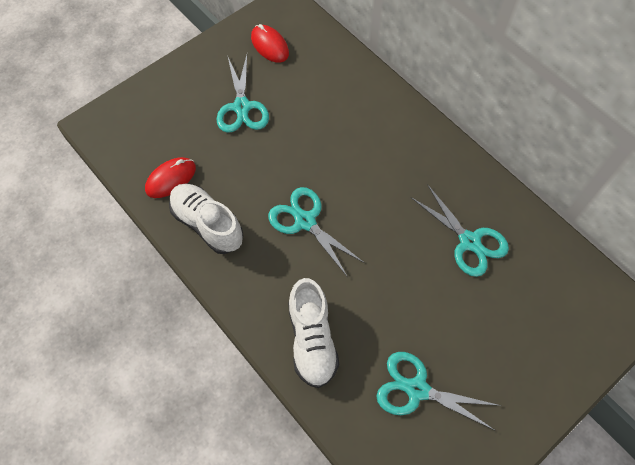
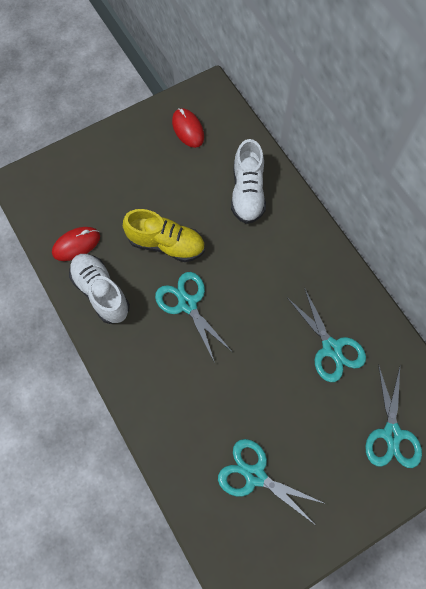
camera: 10 degrees right, 5 degrees up
turquoise scissors [216,55,269,133] -> turquoise scissors moved to [365,364,422,468]
white shoe [288,278,339,388] -> white shoe moved to [231,139,266,224]
none -> yellow shoe [123,209,205,262]

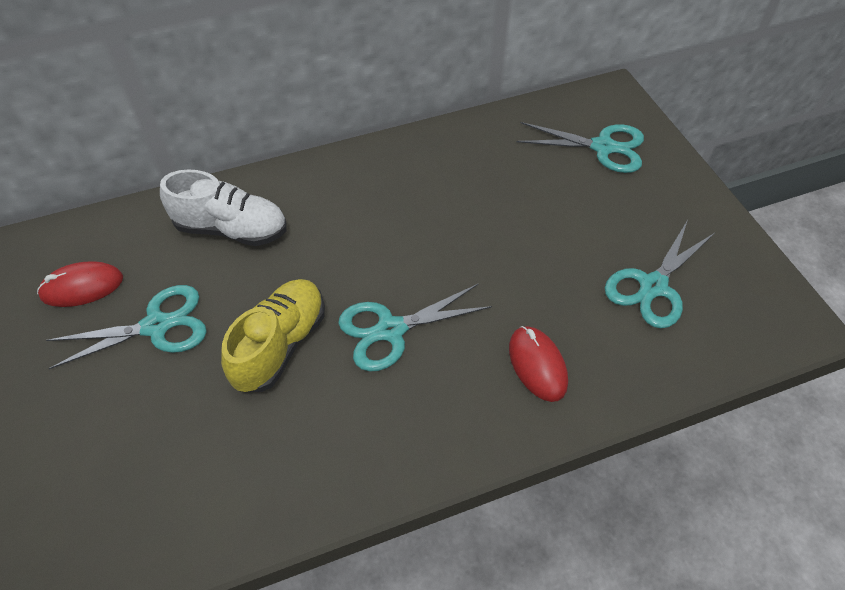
camera: 80 degrees left, 15 degrees down
red mouse [52,227,100,261] -> red mouse moved to [509,326,568,402]
white shoe [69,254,130,324] -> none
turquoise scissors [288,287,366,382] -> turquoise scissors moved to [46,285,207,369]

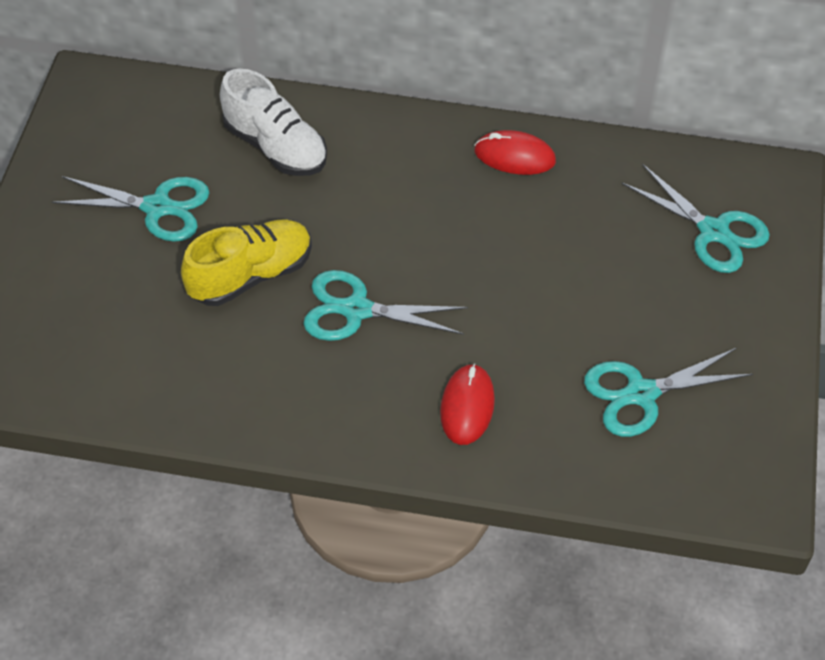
camera: 30 degrees right, 0 degrees up
red mouse [37,261,123,307] -> red mouse moved to [474,130,556,175]

